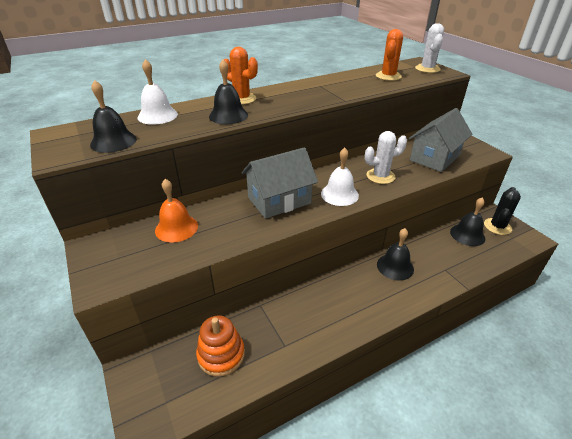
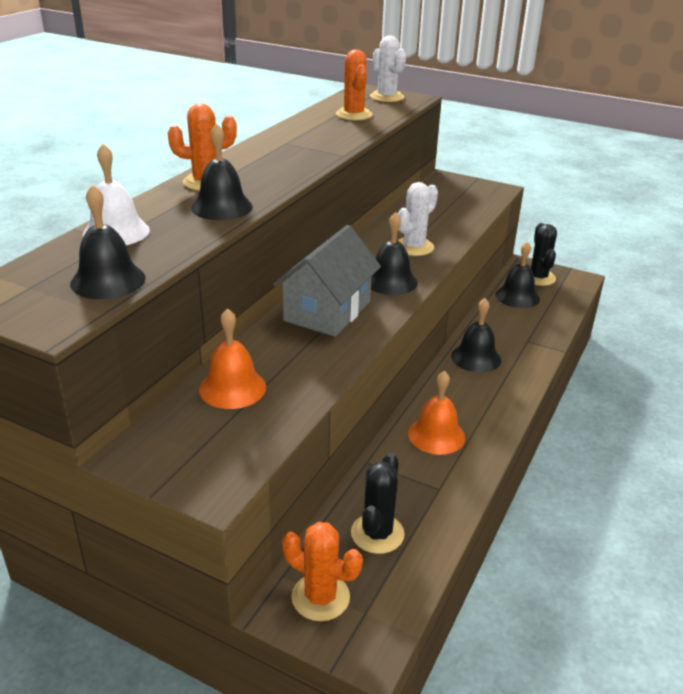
camera: 35 degrees left, 5 degrees down
orange stacking toy [196,315,245,377] -> black cactus [351,453,405,554]
white bell [321,148,359,206] -> black bell [371,212,418,295]
grey house [409,108,472,172] -> none
none -> orange cactus [282,522,363,621]
none -> orange bell [408,371,465,455]

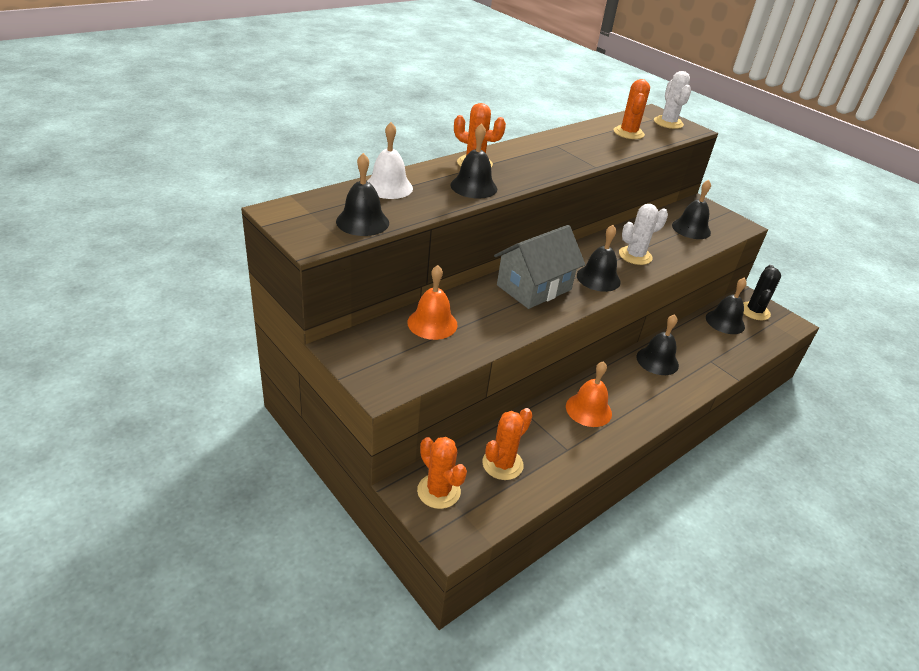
camera: 20 degrees right, 5 degrees up
black cactus [351,453,405,554] -> orange cactus [482,408,533,480]
none -> black bell [672,180,711,239]

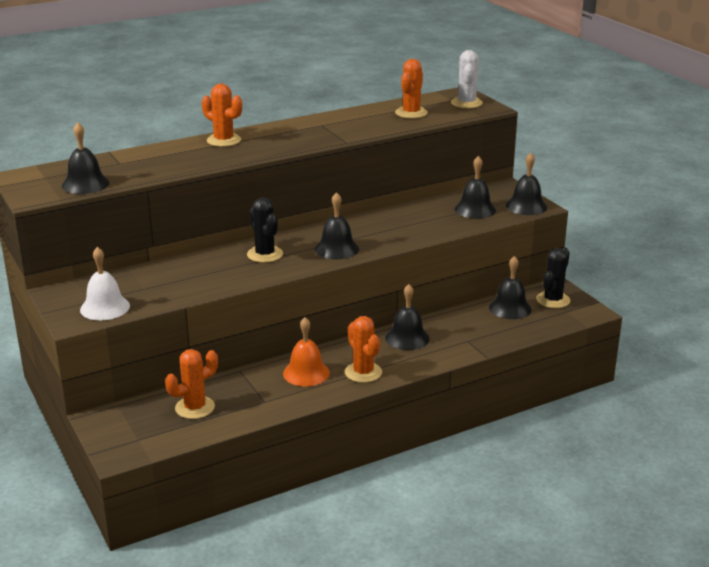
camera: 15 degrees right, 10 degrees down
white bell [367,122,413,199] -> white bell moved to [80,247,130,320]
orange bell [408,265,458,340] -> none
orange cactus [417,437,467,509] -> orange cactus moved to [345,316,382,383]
black bell [450,123,497,199] -> black bell moved to [506,153,547,215]
grey house [494,225,585,309] -> black cactus [247,197,283,263]
white cactus [619,204,668,265] -> none

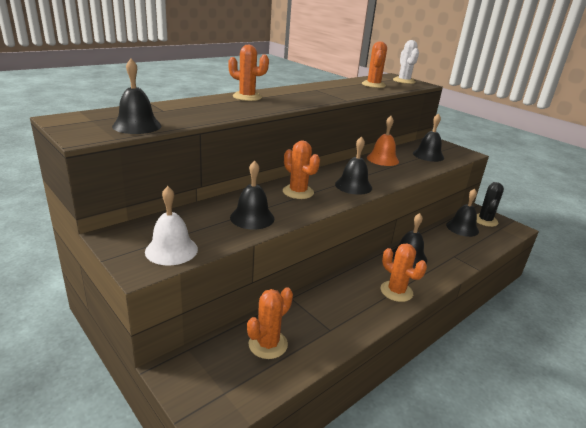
camera: 15 degrees left, 0 degrees up
black cactus [247,197,283,263] -> orange cactus [283,141,320,199]
orange bell [283,317,330,386] -> orange bell moved to [367,116,399,166]
black bell [506,153,547,215] -> black bell moved to [230,160,275,230]

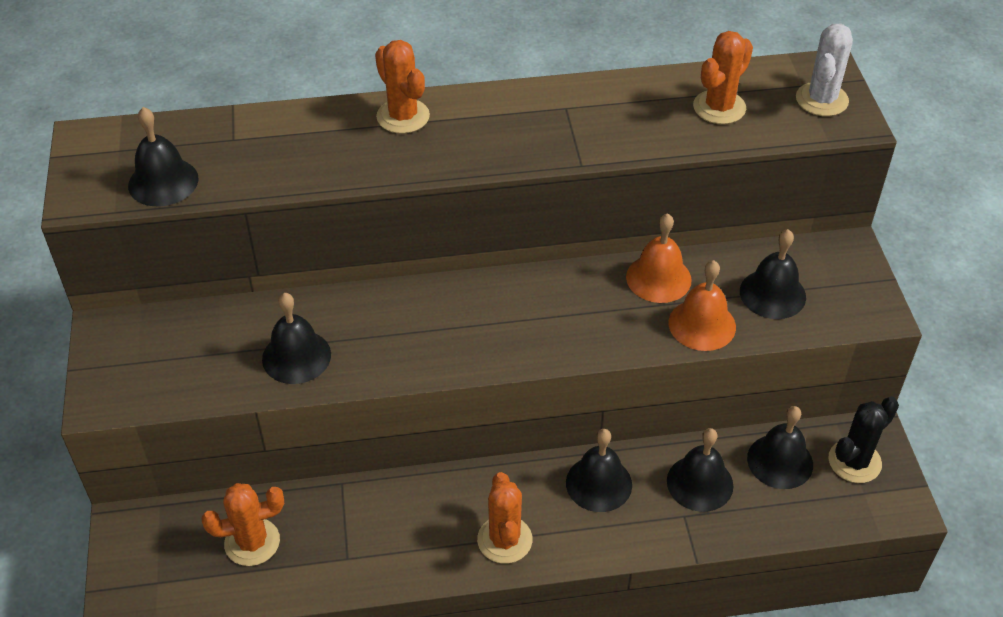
camera: 35 degrees right, 20 degrees up
white bell [145,186,198,265] -> none
orange cactus [283,141,320,199] -> none
black bell [335,136,372,195] -> black bell moved to [667,428,733,512]
none -> orange bell [668,260,736,351]

